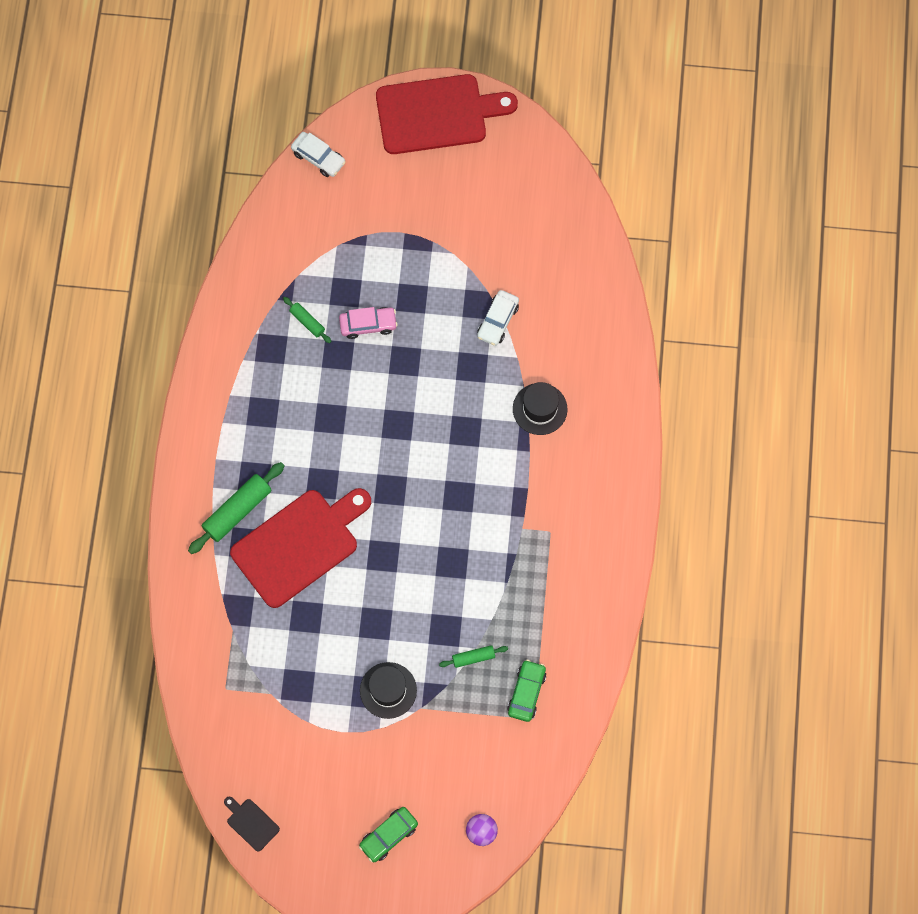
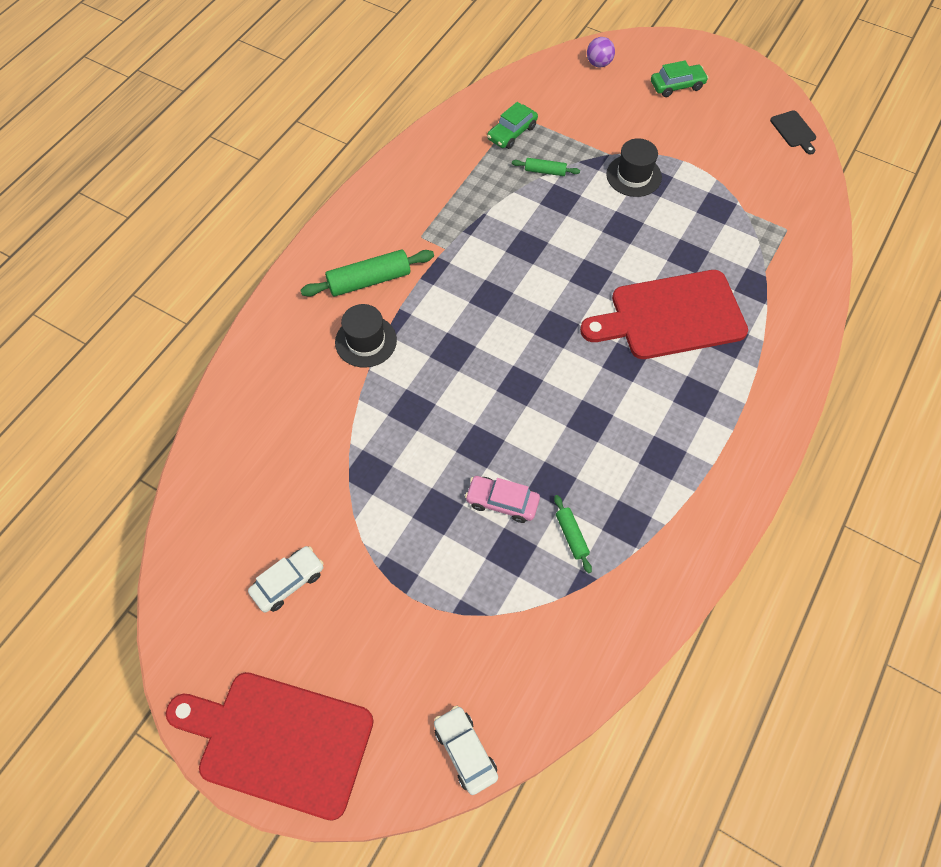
camera: 155 degrees left, 10 degrees down
green rolling pin [188,462,285,554] -> green rolling pin moved to [300,249,434,297]
white car [477,290,519,346] -> white car moved to [248,546,324,612]

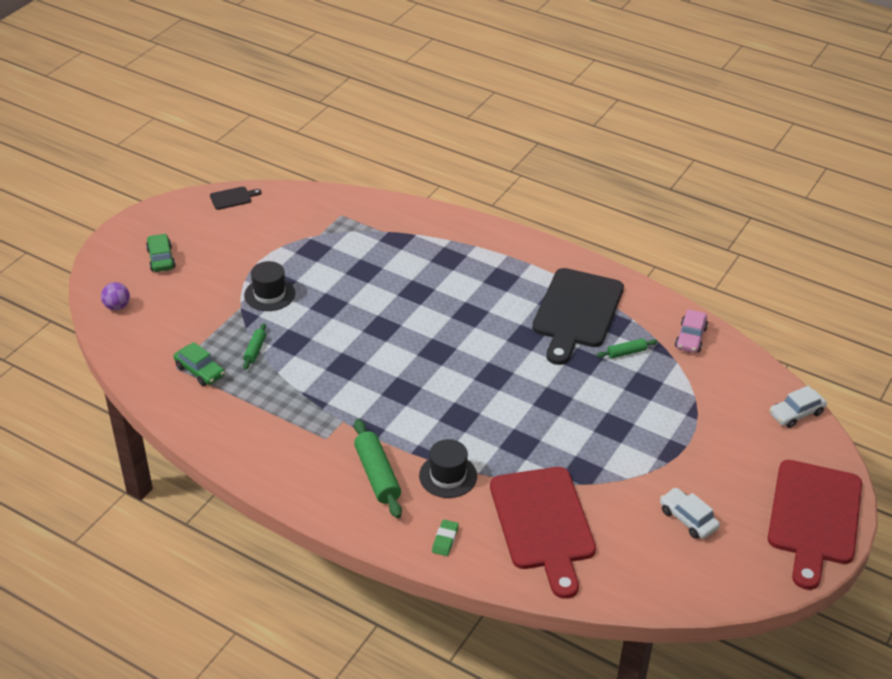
camera: 90 degrees left, 20 degrees down
pink car [465,476,540,523] -> pink car moved to [675,309,708,353]
red cutting board [580,270,748,359] -> red cutting board moved to [490,467,596,599]
none -> green eraser [432,520,459,556]
none -> black cutting board [532,268,624,365]

